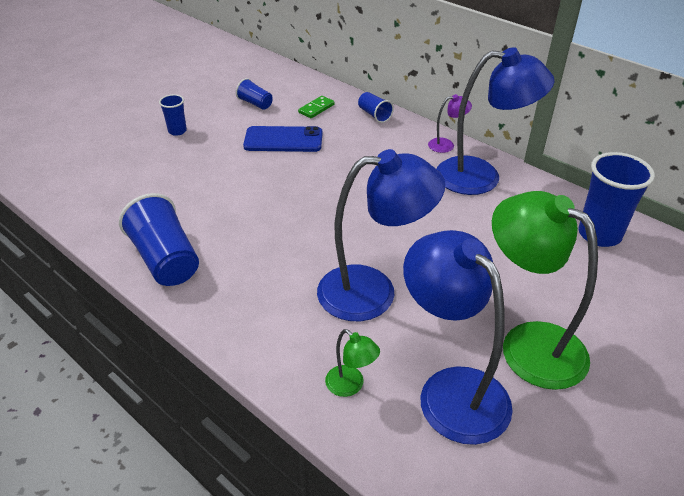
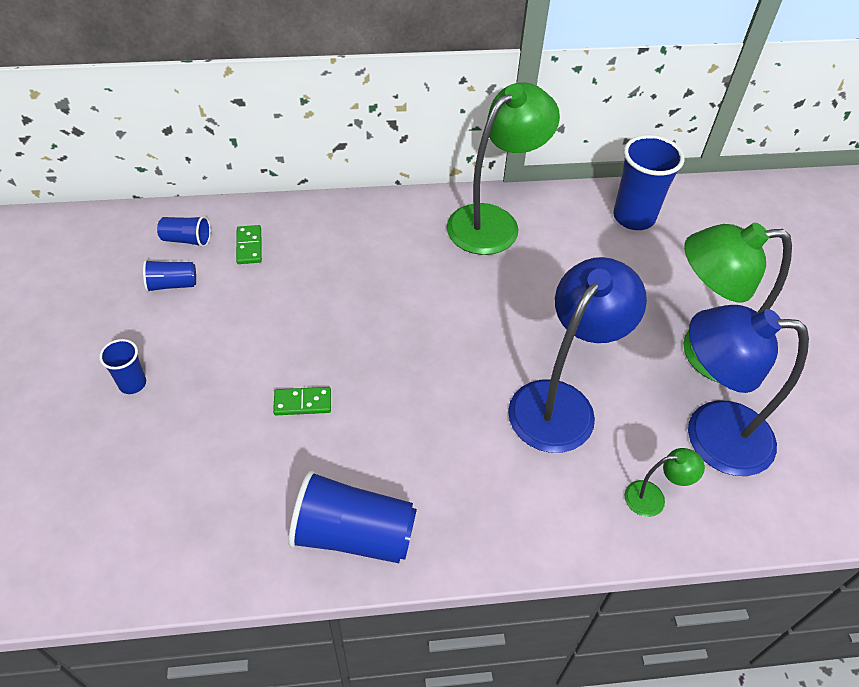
camera: 50 degrees left, 10 degrees up
blue phone [243,126,323,152] -> none
blue cup [358,92,394,123] -> blue cup moved to [157,216,211,247]
purple lamp [428,94,472,153] -> none
blue lamp [436,47,555,195] -> green lamp [447,82,560,255]
none -> green domino [273,387,331,415]

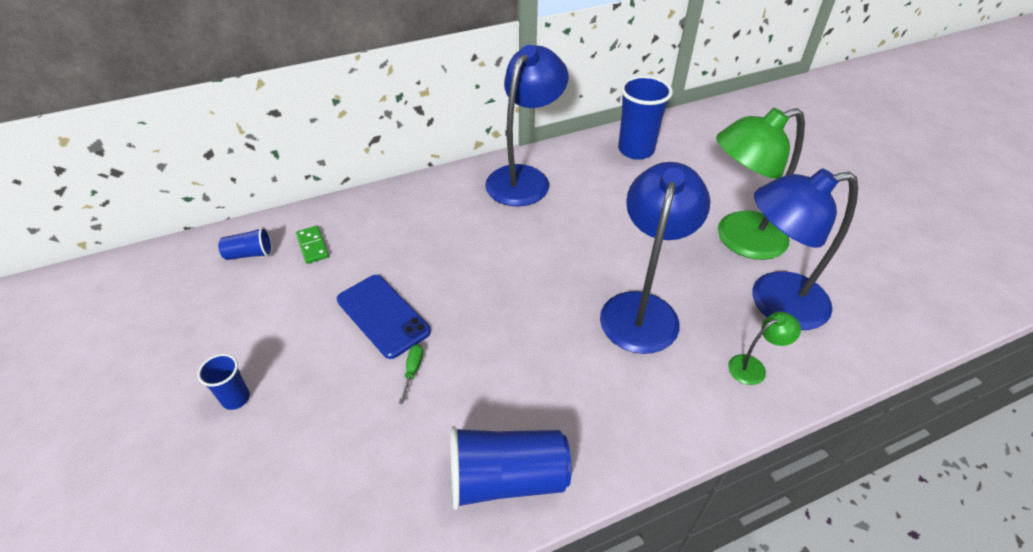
camera: 15 degrees left, 5 degrees down
blue cup [143,260,196,292] -> none
green domino [273,387,331,415] -> green screwdriver [399,344,423,404]
green lamp [447,82,560,255] -> blue lamp [485,45,569,207]
none -> blue phone [337,275,431,359]

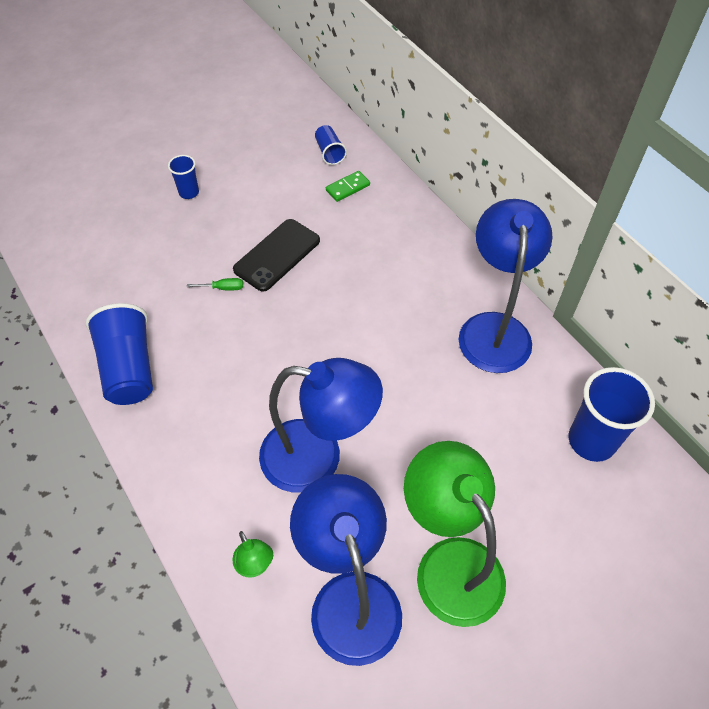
camera: 80 degrees right, 10 degrees up
blue phone [337,275,431,359] -> black phone [233,219,320,292]
blue lamp [485,45,569,207] -> blue lamp turned 105 degrees counterclockwise [459,199,553,373]

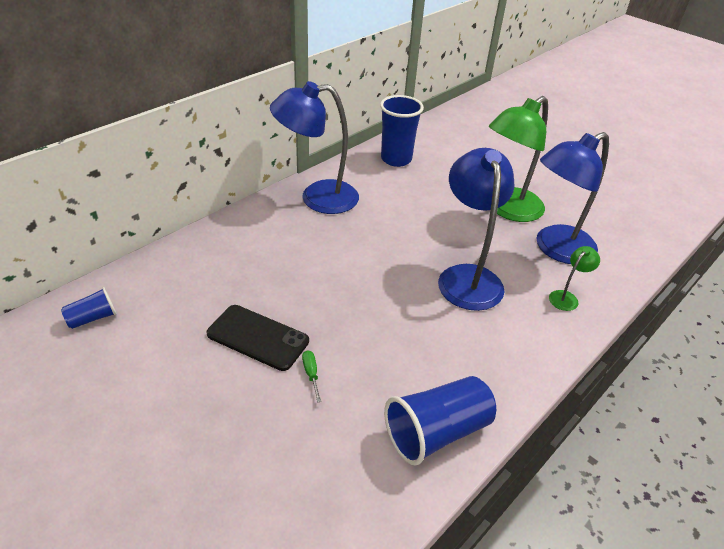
camera: 105 degrees left, 15 degrees down
blue cup [168,155,199,199] -> none
green domino [326,171,370,202] -> none

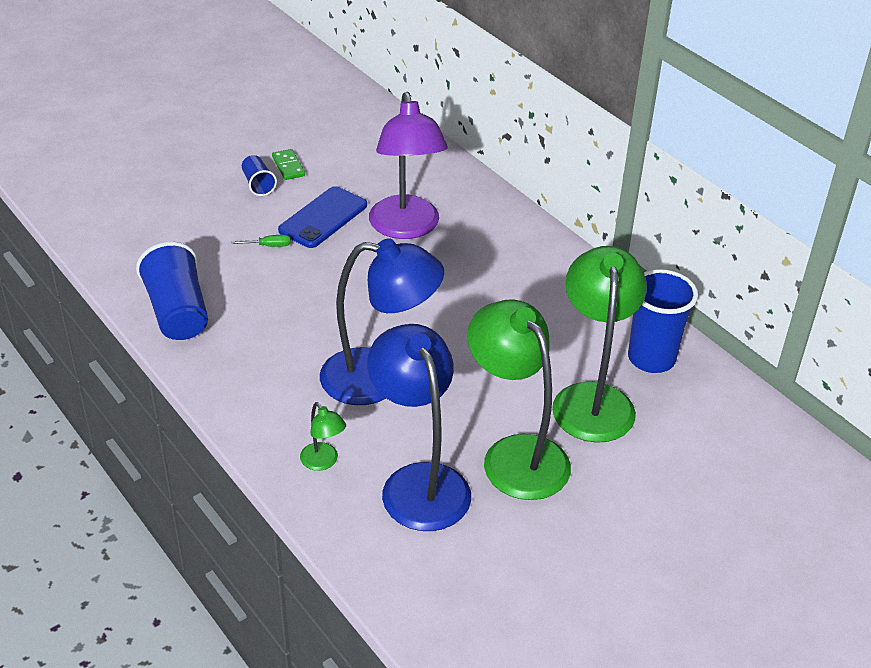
camera: 100 degrees right, 0 degrees up
blue cup [61,287,116,329] -> blue cup moved to [242,155,277,196]
black phone [207,305,309,371] -> blue phone [278,186,367,248]
blue lamp [270,81,359,214] -> none
none -> green domino [272,149,305,180]
none -> purple lamp [369,92,448,239]
none -> green lamp [552,246,647,443]

